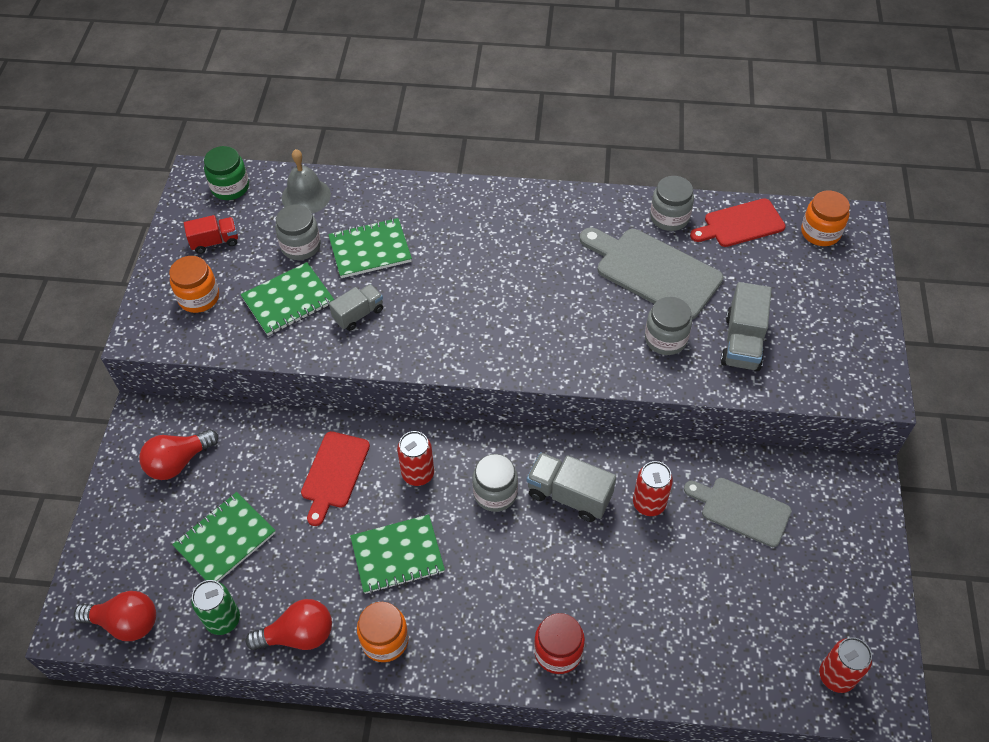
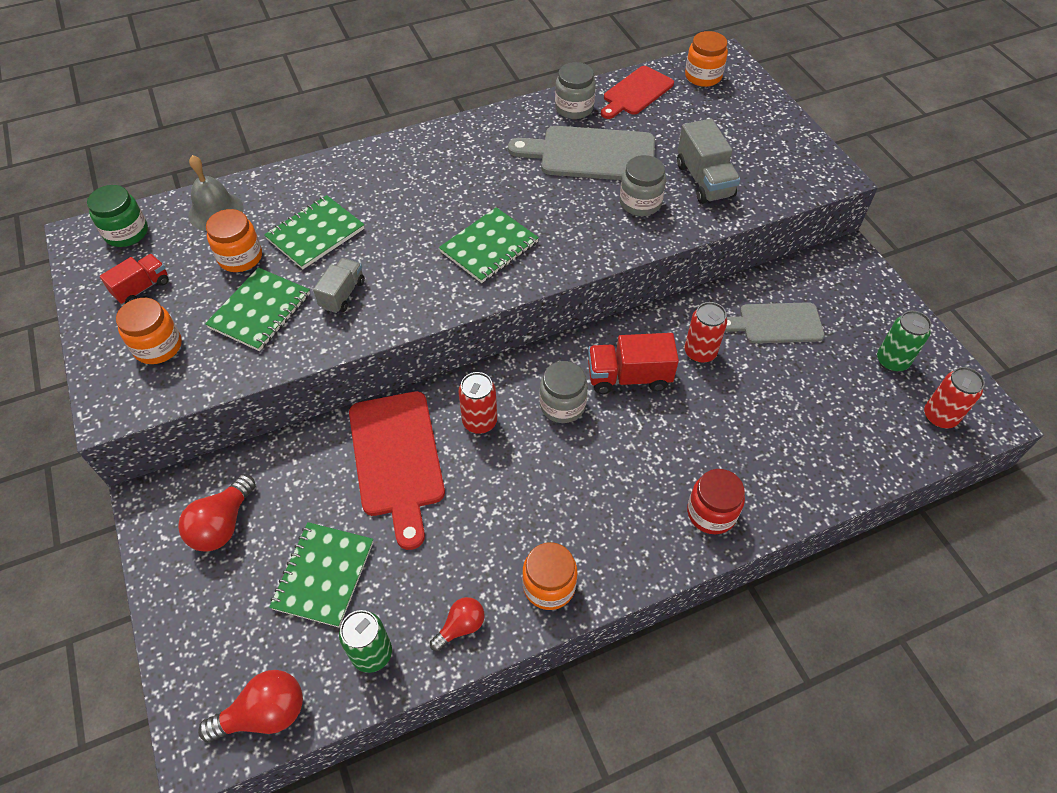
camera: 30 degrees left, 0 degrees up
red light bulb [246,599,332,650] -> red light bulb [430,597,485,651], size x0.63
grey jar [275,204,321,260] -> orange jar [206,209,262,272]
red cutting board [301,431,370,526] -> red cutting board [349,391,445,550], size x1.52
green notebook [350,514,445,594] -> green notebook moved to [439,207,539,283]
grey truck [527,452,616,522] -> red truck [588,333,679,394]
none -> green can [877,311,932,372]

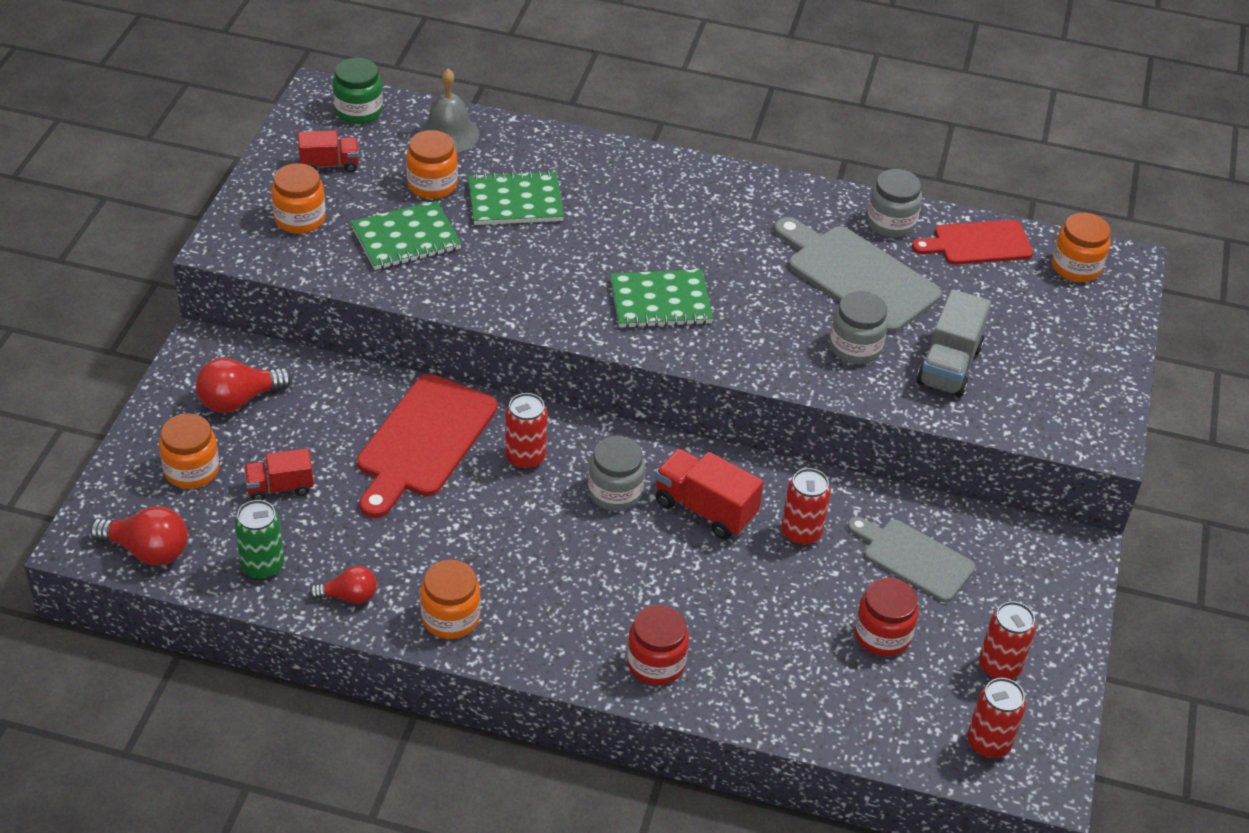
camera: 35 degrees right, 10 degrees down
green notebook [269,522,373,627] -> red truck [244,448,314,500]
grey truck [313,258,365,313] -> none
green can [877,311,932,372] -> red can [979,601,1036,679]
none -> orange jar [159,414,219,489]
none -> red jar [855,578,919,656]

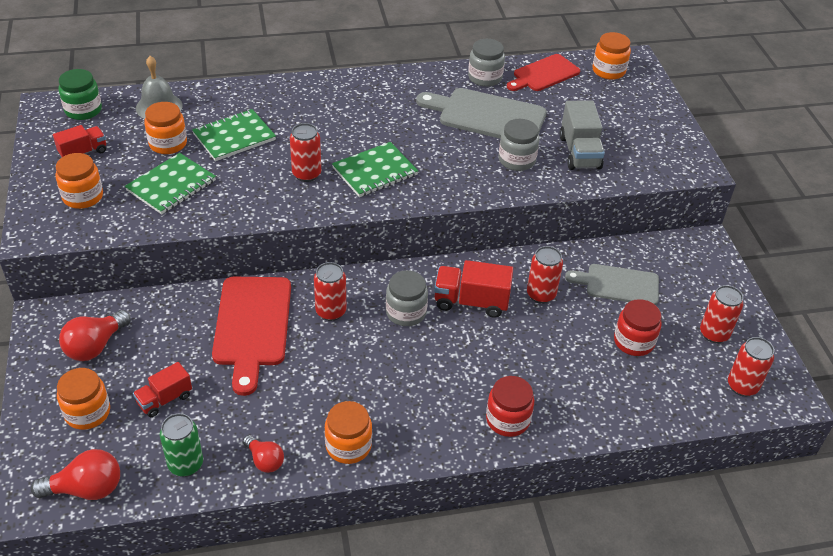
camera: 25 degrees left, 0 degrees up
red light bulb [309,566,377,604] -> red light bulb turned 75 degrees clockwise [243,435,284,473]
none -> red can [290,123,321,182]

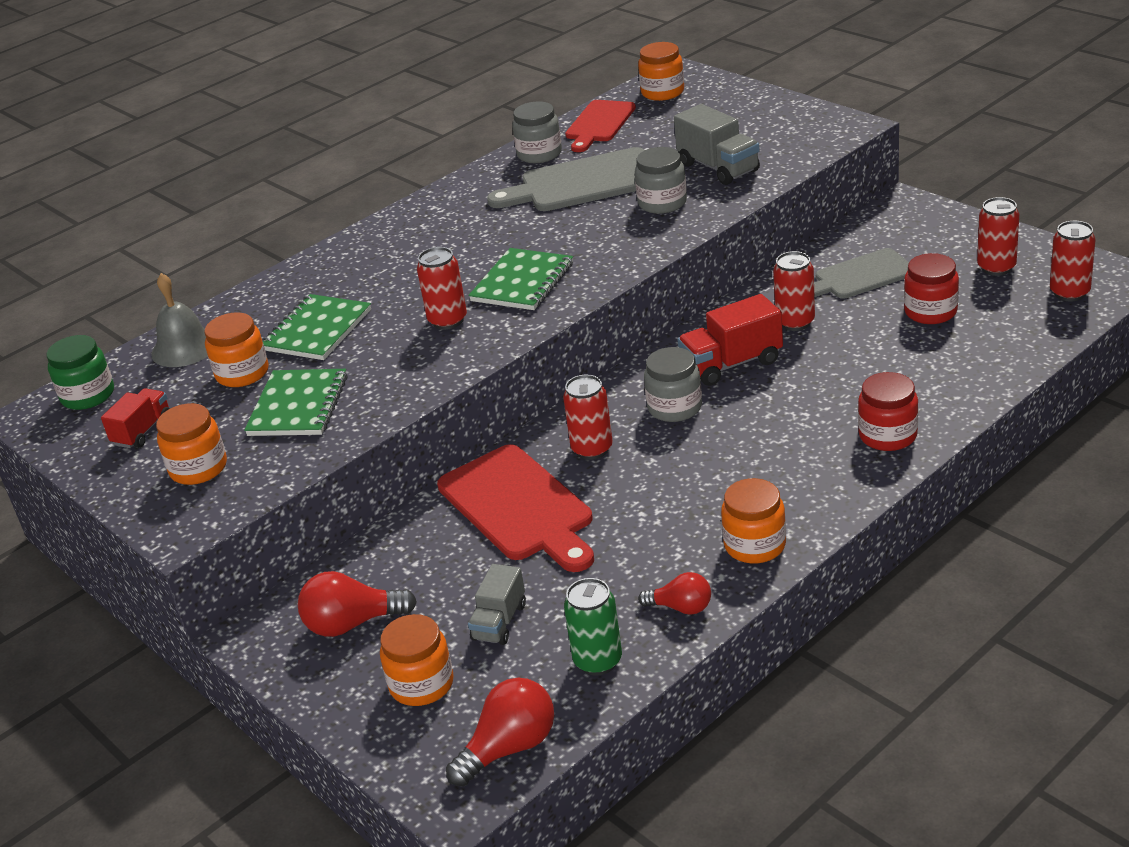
camera: 25 degrees left, 10 degrees down
red light bulb [59,310,131,361] -> red light bulb turned 75 degrees clockwise [298,571,417,637]
red truck [133,362,192,417] -> grey truck [468,564,526,645]

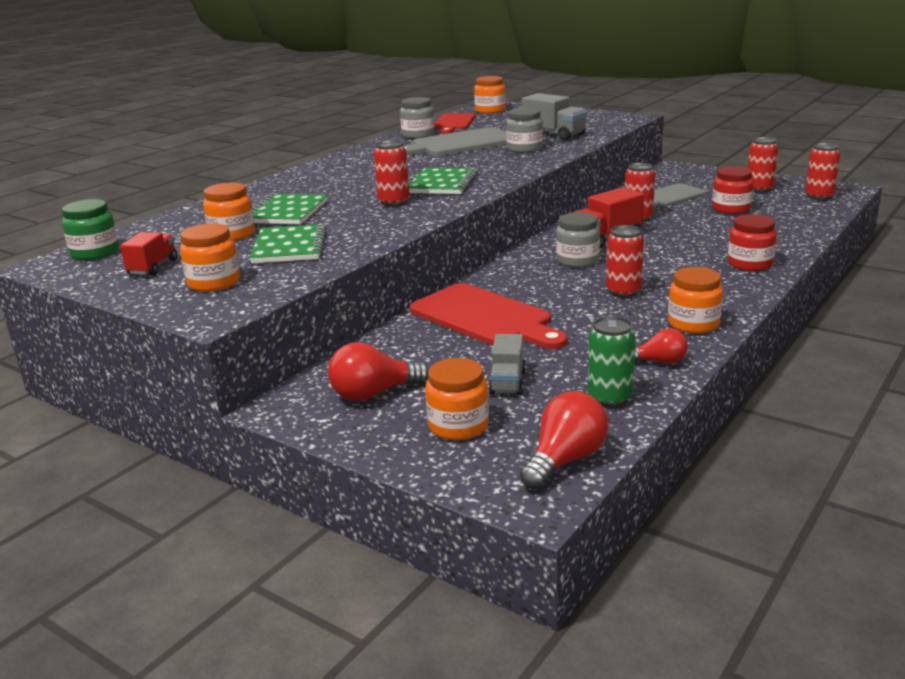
camera: 15 degrees left, 10 degrees down
grey bell [151,273,208,367] -> none
red can [563,375,613,460] -> red can moved to [606,225,644,298]

